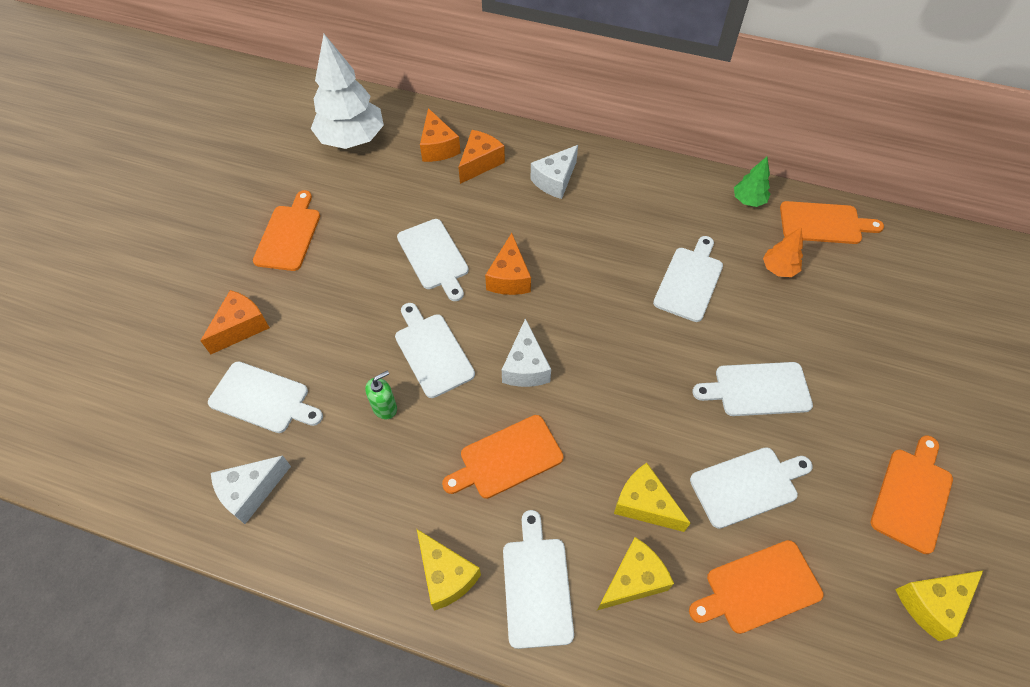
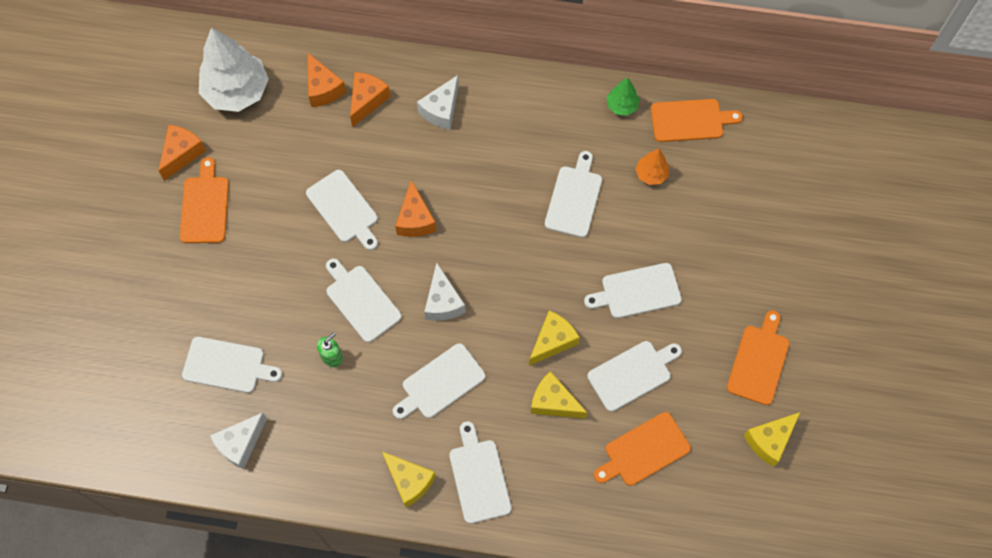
camera: 10 degrees left, 10 degrees up
orange cheese [200,290,270,354] -> orange cheese moved to [158,125,206,181]
orange cutting board [442,415,563,499] -> white cutting board [393,343,485,419]
yellow cheese [597,537,674,610] -> yellow cheese moved to [529,310,580,366]

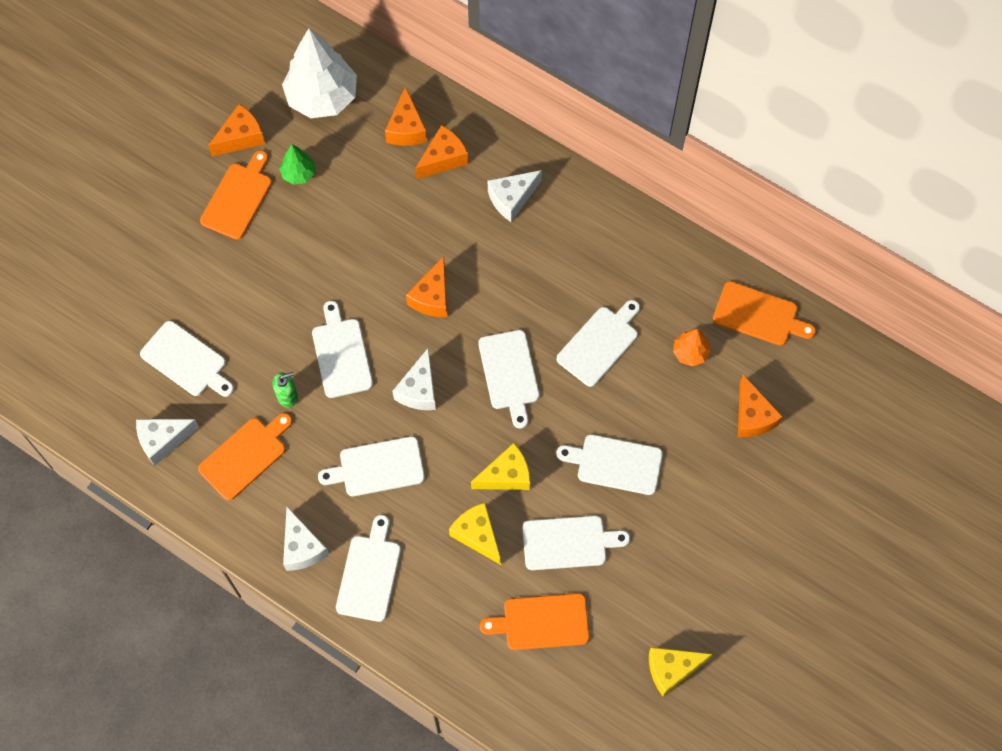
camera: 25 degrees right, 0 degrees up
white cutting board [306,170,378,250] -> white cutting board moved to [478,330,539,429]
yellow cheese [382,452,436,508] -> white cheese [283,507,329,571]
green tree [607,78,640,116] -> green tree moved to [279,145,315,185]
orange cutting board [727,310,790,405] -> orange cutting board moved to [198,413,292,500]
none -> orange cheese [738,375,783,437]

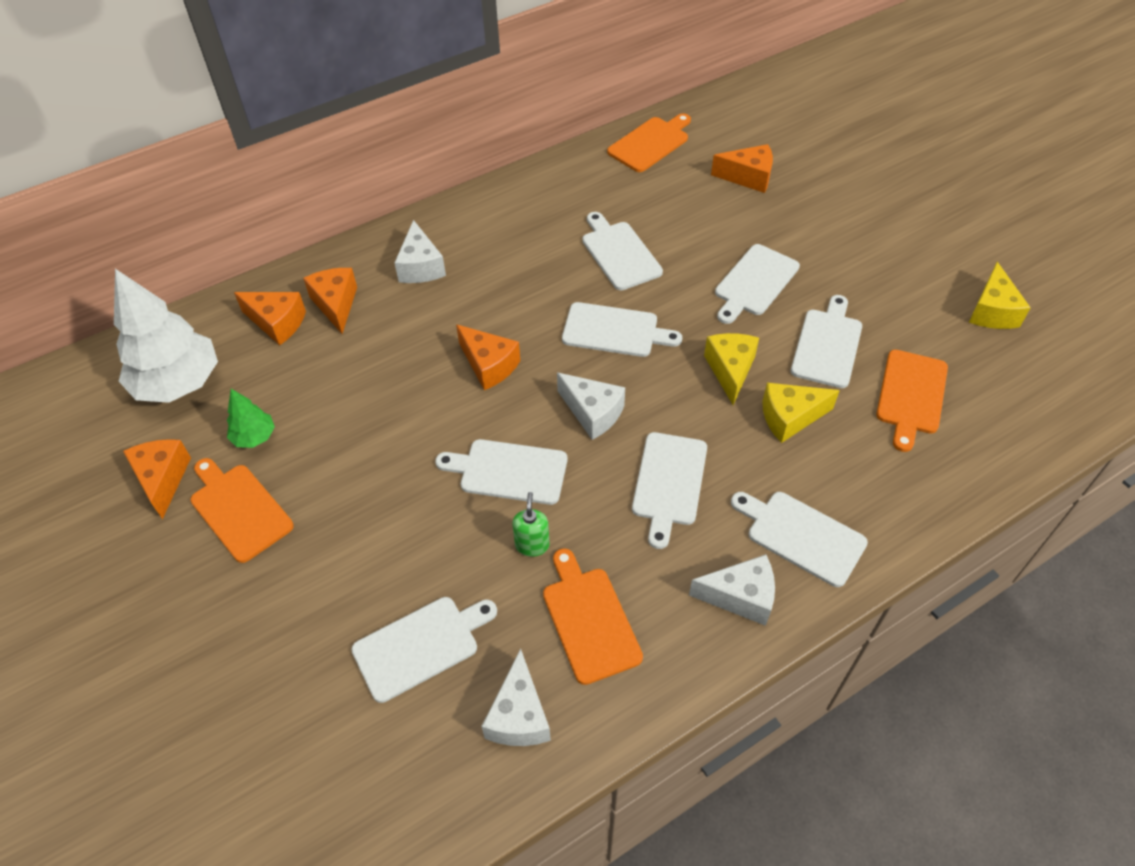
camera: 65 degrees left, 15 degrees down
orange tree [673,329,711,366] -> none

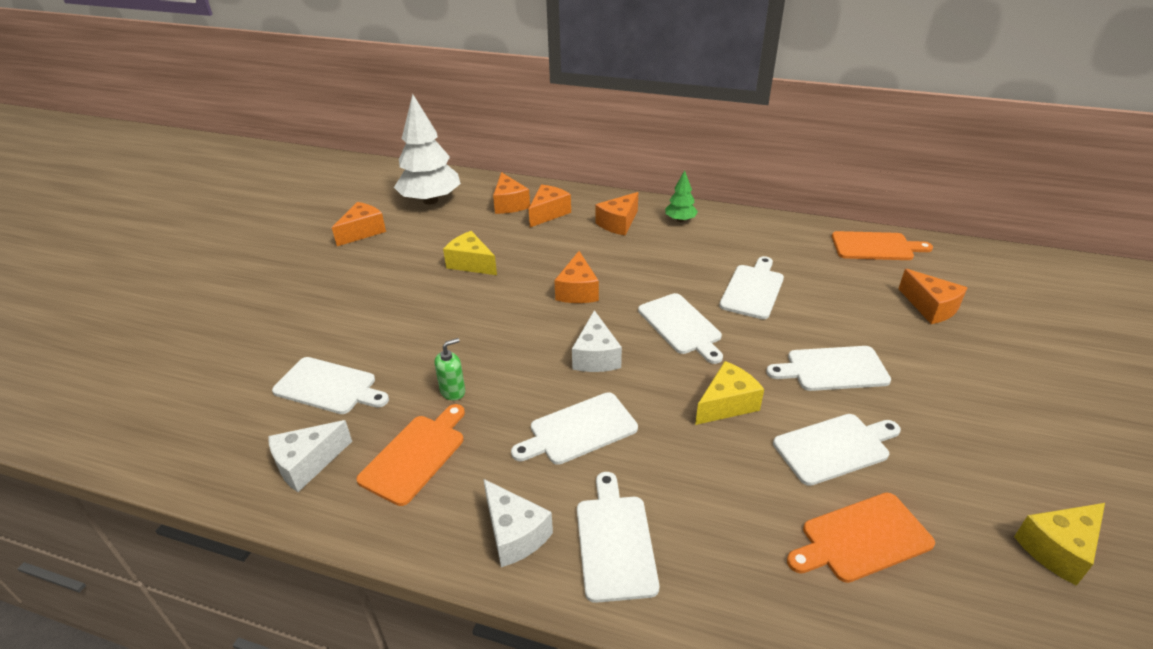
camera: 50 degrees right, 15 degrees down
orange cutting board [190,458,294,563] -> none
green tree [227,389,275,448] -> green tree moved to [665,170,698,222]
white cheese [394,220,446,283] -> orange cheese [595,192,638,236]
white cutting board [435,439,567,505] -> none
yellow cheese [762,383,840,443] -> yellow cheese moved to [443,231,497,275]

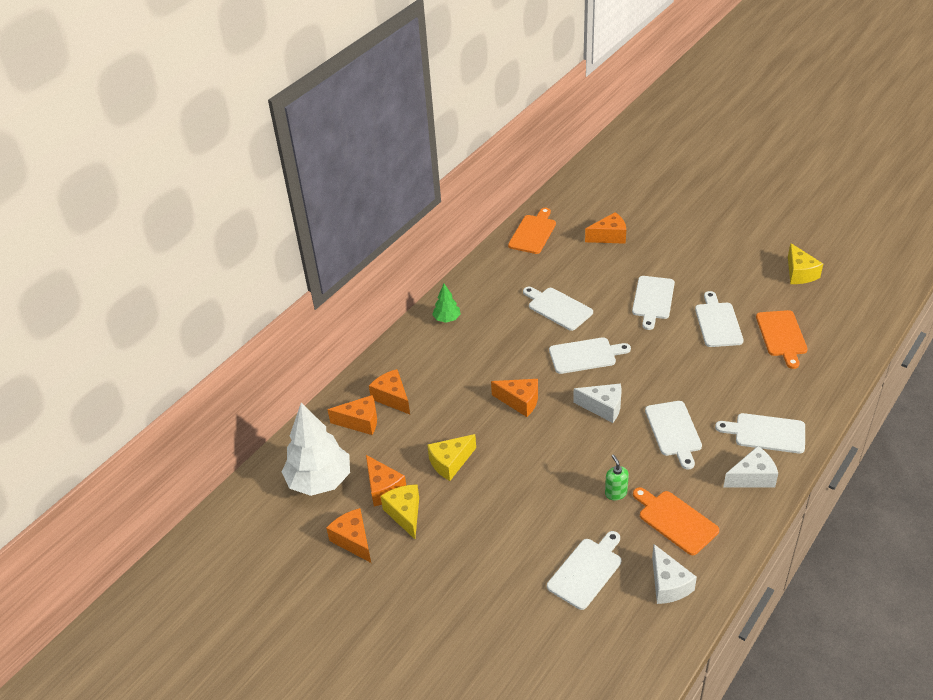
camera: 70 degrees left, 5 degrees up
orange cheese [595,192,638,236] -> orange cheese moved to [366,455,406,507]
yellow cheese [695,361,764,425] -> yellow cheese moved to [380,484,419,539]

